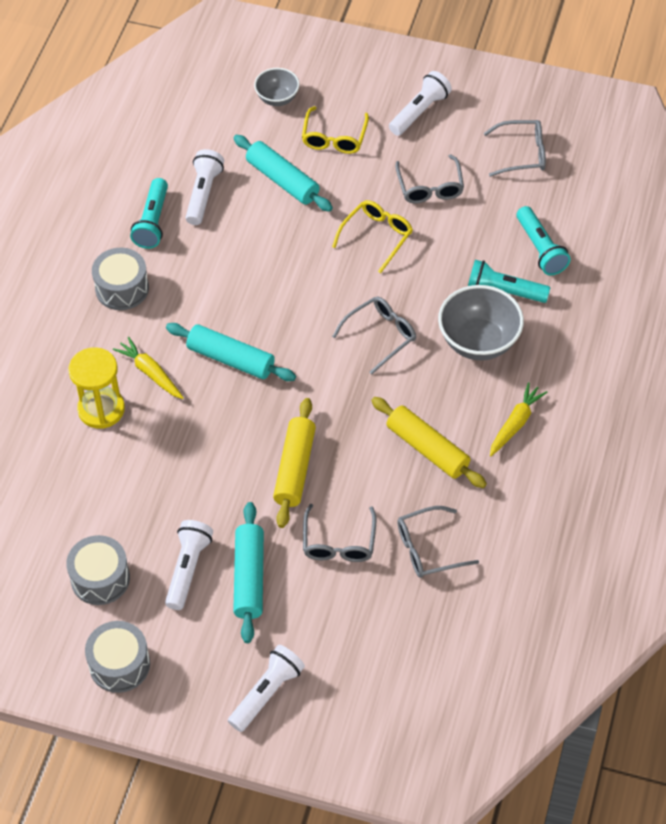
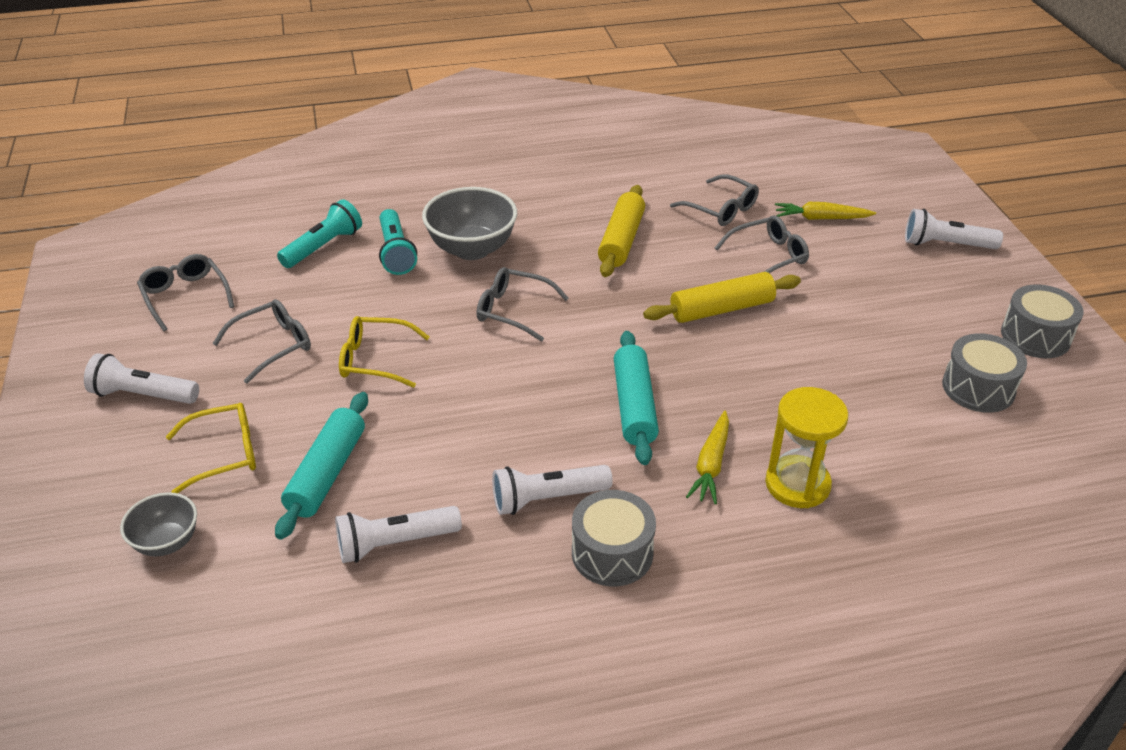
camera: 120 degrees left, 15 degrees down
turquoise flashlight [130,178,168,249] -> none
white flashlight [165,520,213,610] -> white flashlight moved to [492,465,613,515]
turquoise rolling pin [233,502,264,643] -> none
yellow carrot [490,382,548,456] -> yellow carrot moved to [775,202,876,220]

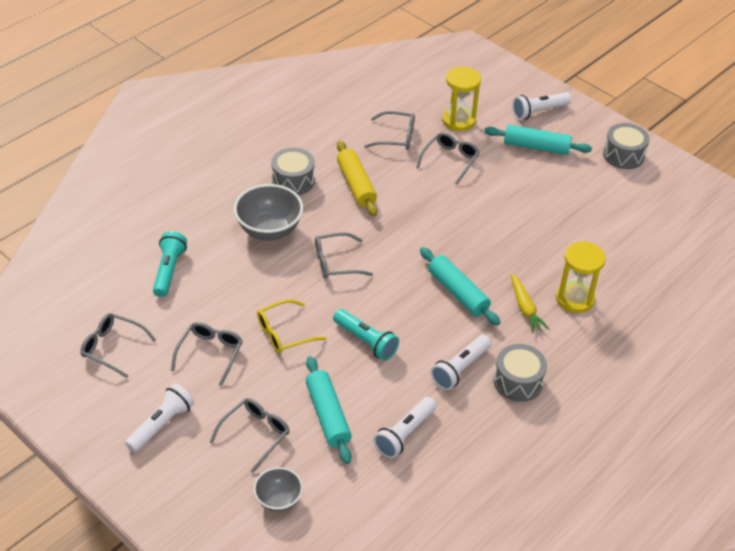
camera: 35 degrees left, 5 degrees up
white flashlight [84,353,199,404] -> white flashlight turned 150 degrees clockwise [125,384,194,453]
yellow glasses [166,403,256,493] -> grey glasses [210,398,290,473]
turquoise flashlight [379,209,417,275] -> turquoise flashlight moved to [333,309,399,361]
yellow rolling pin [643,272,801,323] -> none
yellow carrot [775,202,876,220] -> yellow hourglass [442,67,481,131]
grey drum [942,333,1027,413] -> grey drum moved to [271,148,315,195]
none -> turquoise rolling pin [484,124,592,155]

